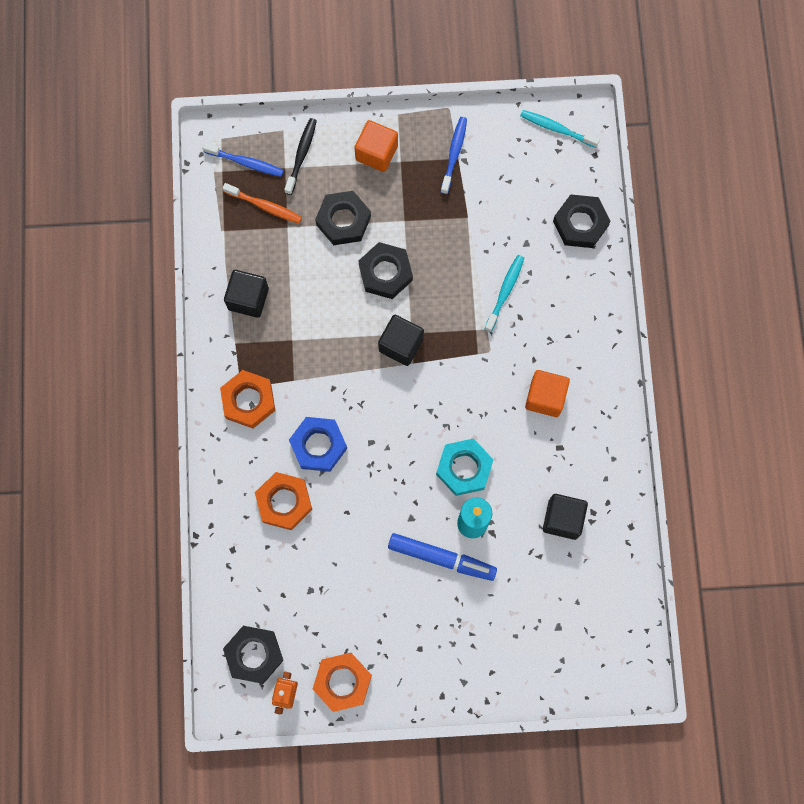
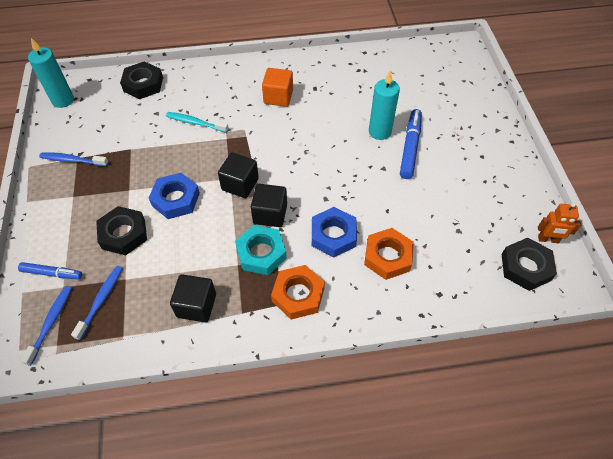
camera: 95 degrees left, 20 degrees down
orange toothbrush [222,183,302,223] -> blue toothbrush [71,266,123,340]
black toothbrush [284,118,317,195] -> blue marker [18,262,82,279]
orange nut [313,653,372,712] -> none
orange cube [354,120,398,172] -> none
black nut [359,242,413,299] -> blue nut [149,173,200,219]
turquoise nut [436,438,493,496] -> turquoise nut moved to [235,225,287,275]
turquoise toothbrush [520,110,600,148] -> turquoise candle [28,38,74,108]
black cube [543,494,588,540] -> black cube moved to [251,184,287,227]

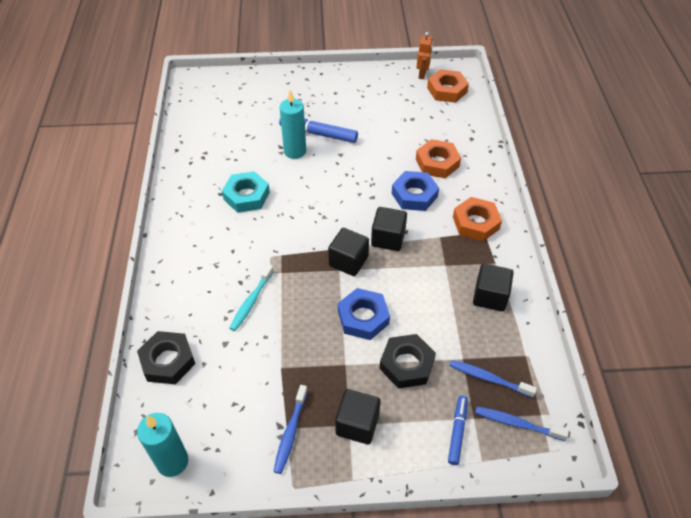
camera: 85 degrees left, 5 degrees down
turquoise nut [235,225,287,275] -> turquoise nut moved to [222,171,270,213]
orange cube [262,68,293,107] -> none
black nut [502,238,557,291] -> orange nut [427,69,469,103]
none -> black cube [335,389,381,444]

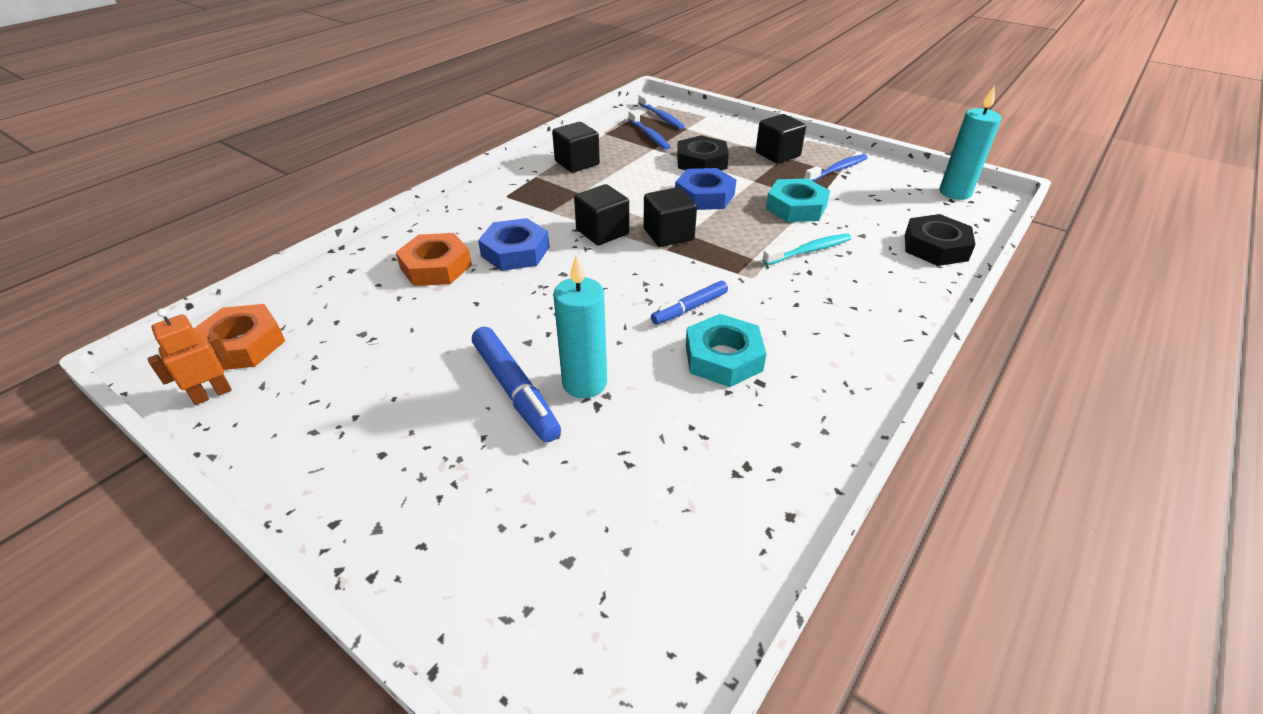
camera: 140 degrees left, 10 degrees down
blue marker [448,395,468,465] -> blue marker moved to [651,281,728,325]
orange nut [453,197,502,241] -> none
none -> turquoise nut [766,178,830,222]

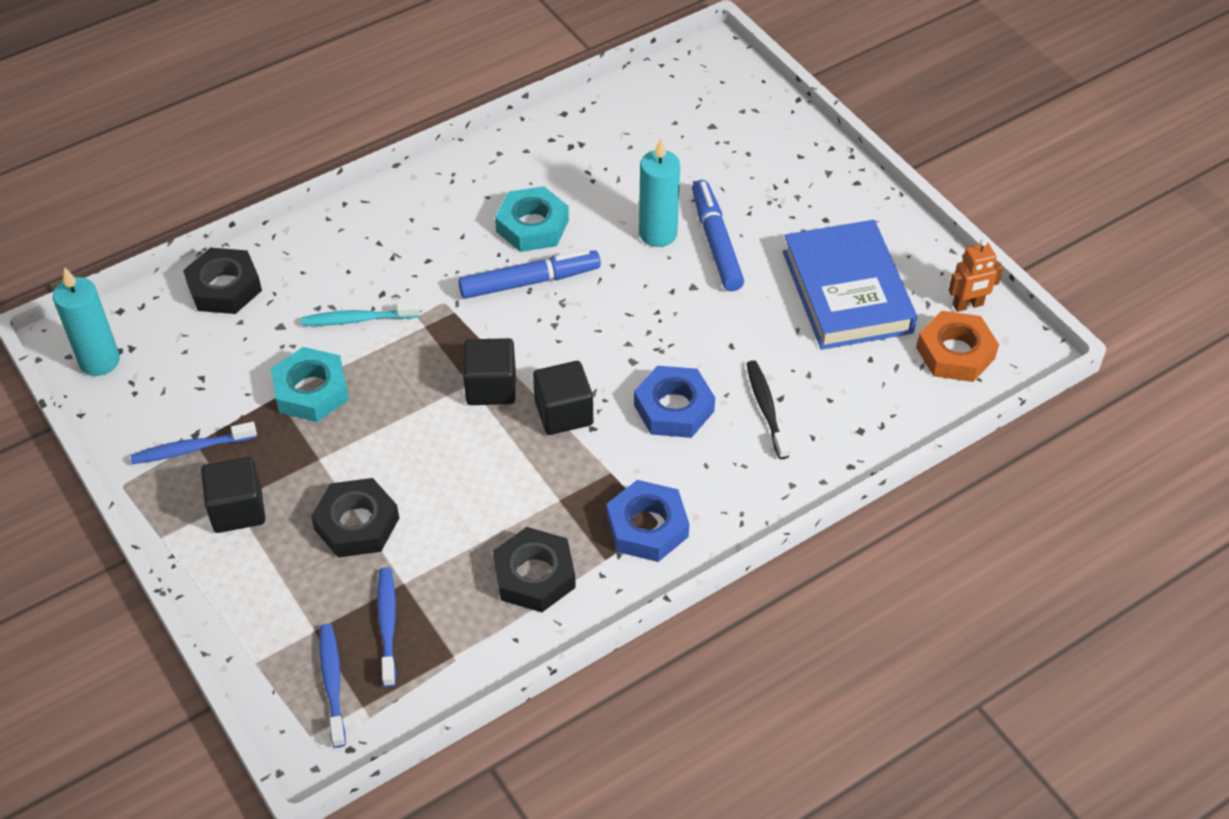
camera: 160 degrees left, 10 degrees up
orange nut [396,233,472,286] -> black toothbrush [746,360,790,459]
black cube [552,122,600,173] -> black nut [493,527,576,612]
blue marker [651,281,728,325] -> blue marker [458,249,601,299], size x1.57
blue nut [675,168,736,210] -> blue nut moved to [607,480,689,562]
none -> blue book [783,220,917,350]

